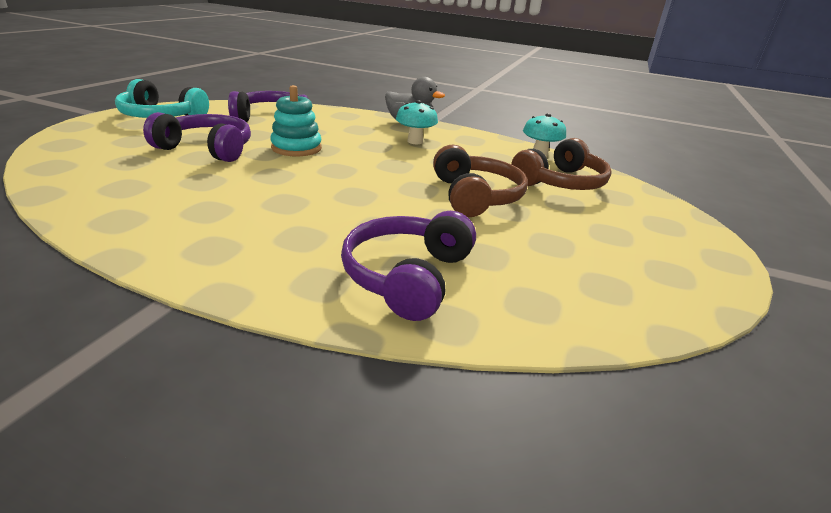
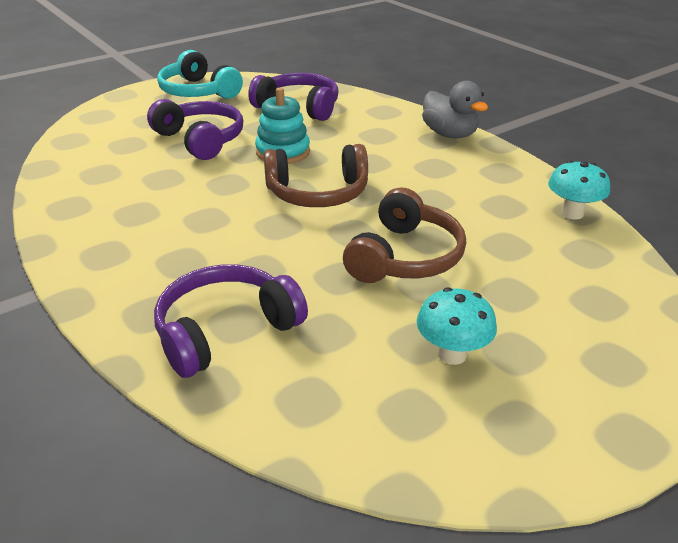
camera: 35 degrees right, 5 degrees up
turquoise mushroom [396,100,438,144] -> turquoise mushroom moved to [417,287,497,365]
brown headphones [511,138,612,190] -> brown headphones moved to [264,144,368,207]

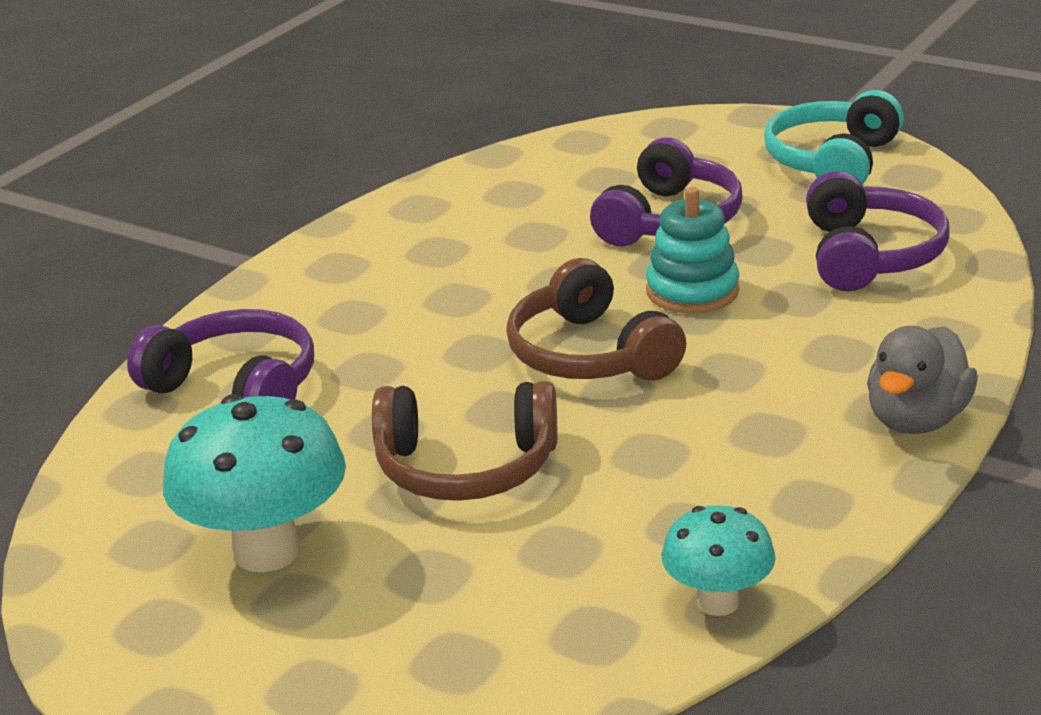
camera: 70 degrees right, 5 degrees down
turquoise mushroom [417,287,497,365] -> turquoise mushroom [163,394,346,572], size x1.70

